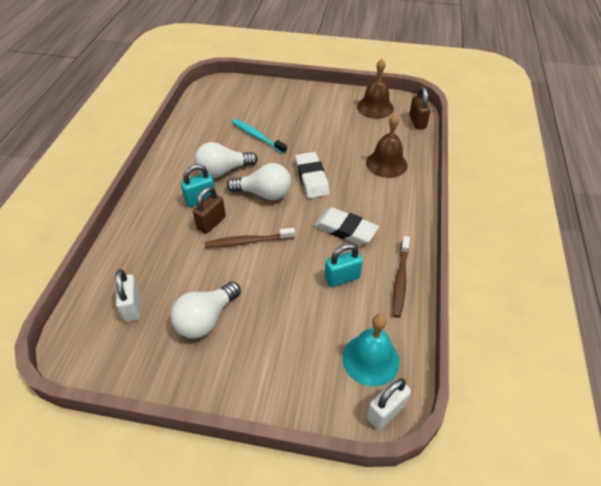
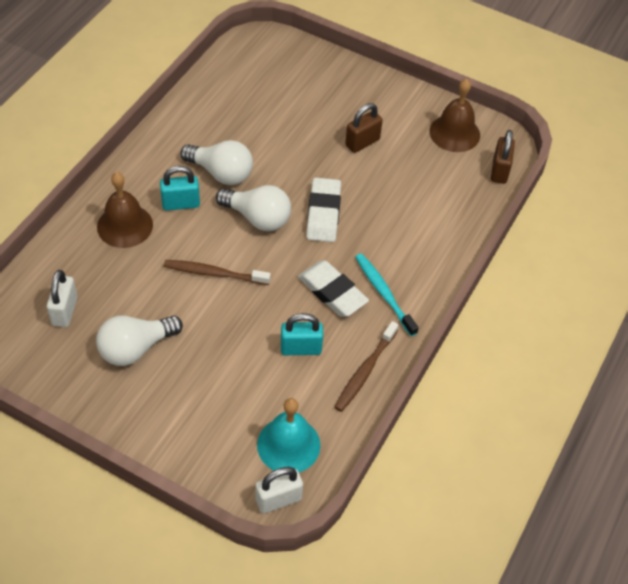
camera: 15 degrees right, 5 degrees up
brown padlock [193,186,226,234] -> brown padlock moved to [345,103,383,153]
white light bulb [194,142,258,178] -> white light bulb turned 150 degrees counterclockwise [180,140,253,185]
turquoise toothbrush [232,119,287,154] -> turquoise toothbrush moved to [355,253,419,336]
brown bell [366,114,407,178] -> brown bell moved to [97,172,153,248]

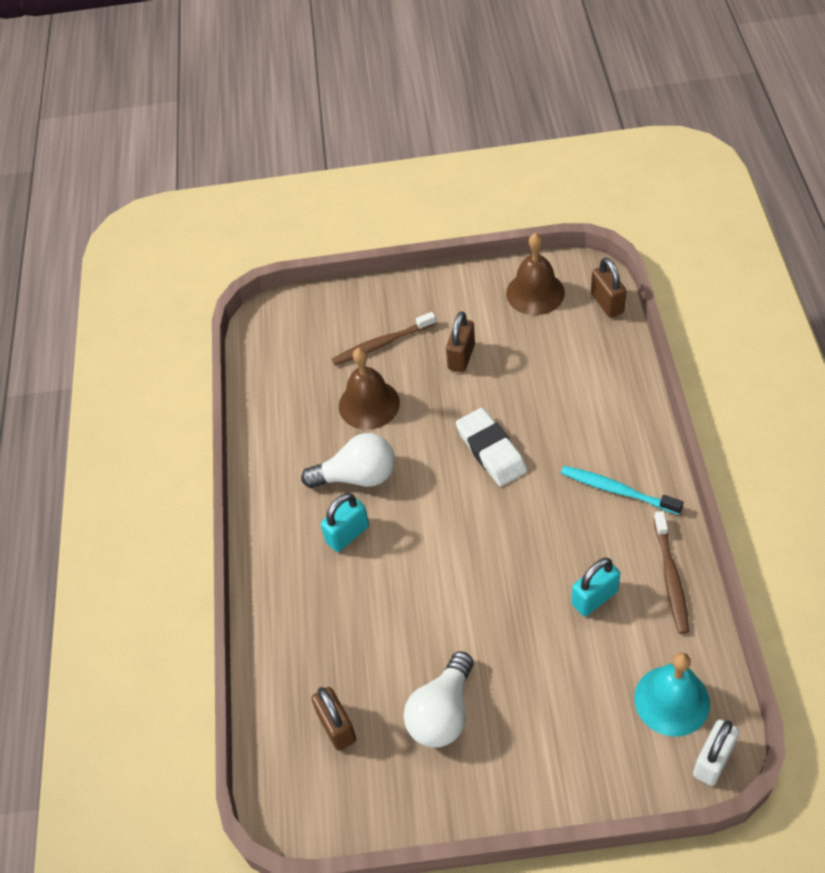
camera: 25 degrees left, 0 degrees up
white padlock [47,270,77,327] -> brown padlock [311,687,356,751]
brown bell [97,172,153,248] -> brown bell moved to [339,348,400,430]
brown toothbrush [164,260,271,285] -> brown toothbrush moved to [332,312,436,365]
white light bulb [216,185,291,231] -> none
white eraser [298,260,369,317] -> none

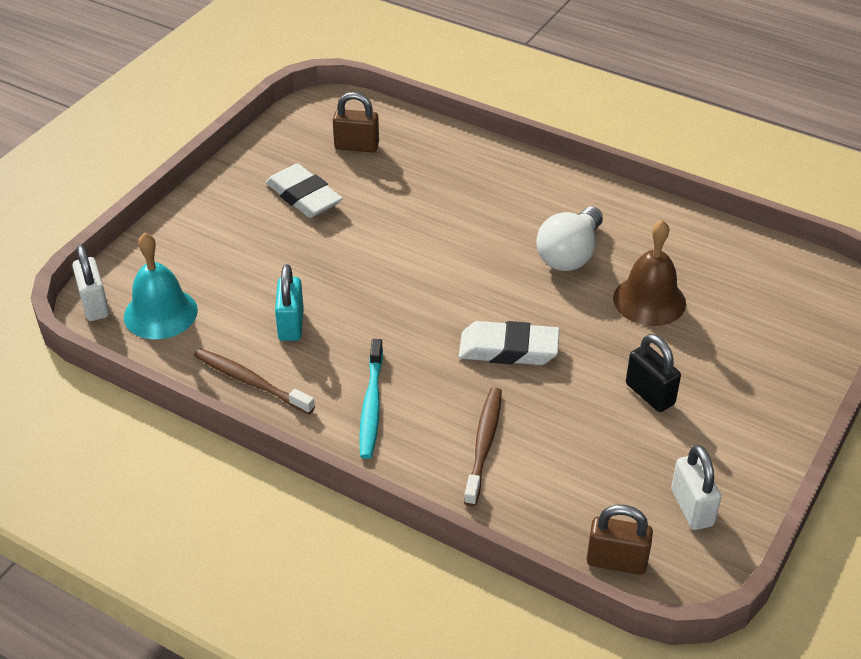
camera: 120 degrees right, 10 degrees down
turquoise padlock [321,493,369,552] -> none
brown toothbrush [332,312,436,365] -> brown toothbrush moved to [464,387,502,506]
white light bulb [404,651,474,747] -> white eraser [266,163,343,218]
brown padlock [446,311,475,372] -> black padlock [626,334,681,412]
brown bell [506,233,565,315] -> white padlock [671,445,721,530]
turquoise toothbrush [561,466,683,515] -> turquoise toothbrush turned 120 degrees clockwise [359,339,383,459]

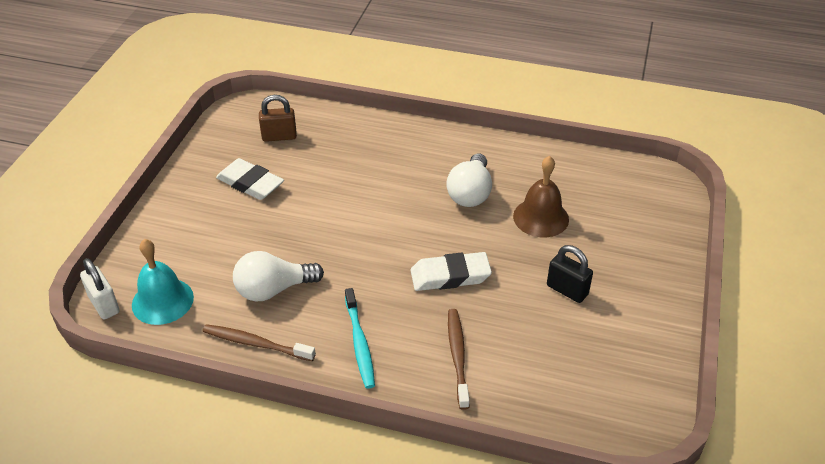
camera: 15 degrees left, 0 degrees up
turquoise padlock [275,264,304,341] -> white light bulb [233,251,324,301]
brown padlock [587,504,653,575] -> none
white padlock [671,445,721,530] -> none

